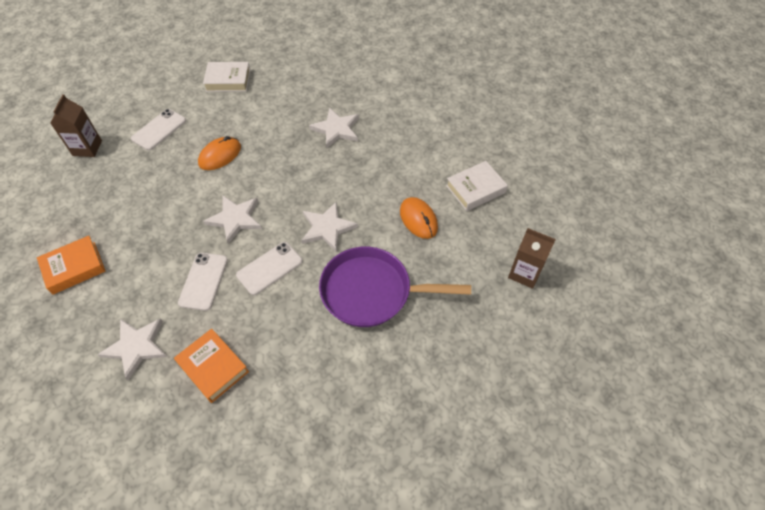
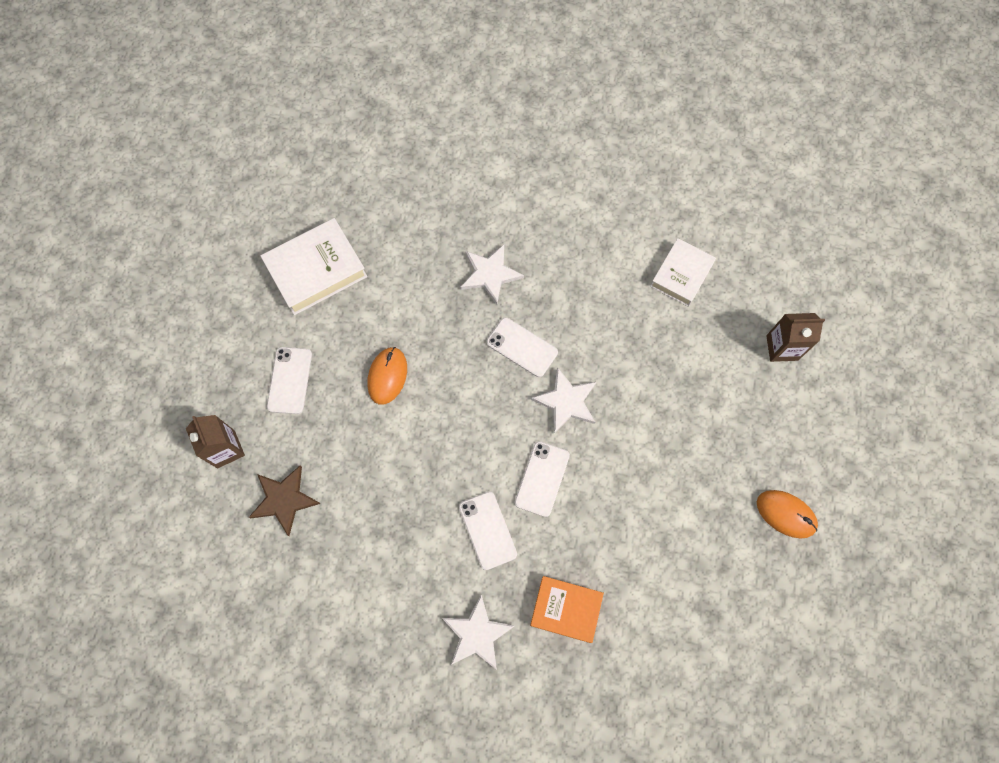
camera: 30 degrees left, 15 degrees up
orange book [37,236,105,294] -> none
white book [203,62,251,92] -> white book [261,218,367,315], size x1.50
white star [203,196,262,244] -> none
purple pan [319,247,471,327] -> none
orange mouse [400,197,438,239] -> orange mouse moved to [757,490,818,538]
none -> brown star [249,465,321,536]
none -> white phone [487,317,558,377]

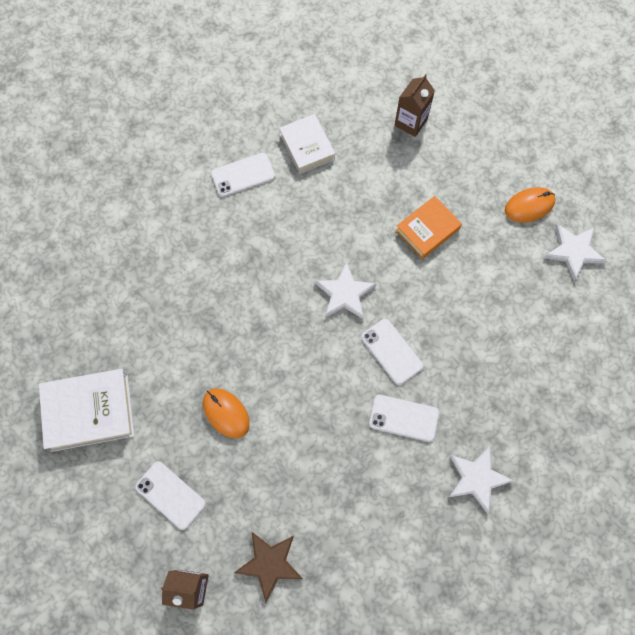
camera: 55 degrees left, 0 degrees up
white book [261,218,367,315] -> white book turned 75 degrees clockwise [39,369,135,452]
white star [460,245,524,305] -> white star moved to [544,224,607,281]
white phone [487,317,558,377] -> white phone moved to [211,153,275,197]
orange book [530,576,604,643] -> orange book moved to [395,196,462,259]

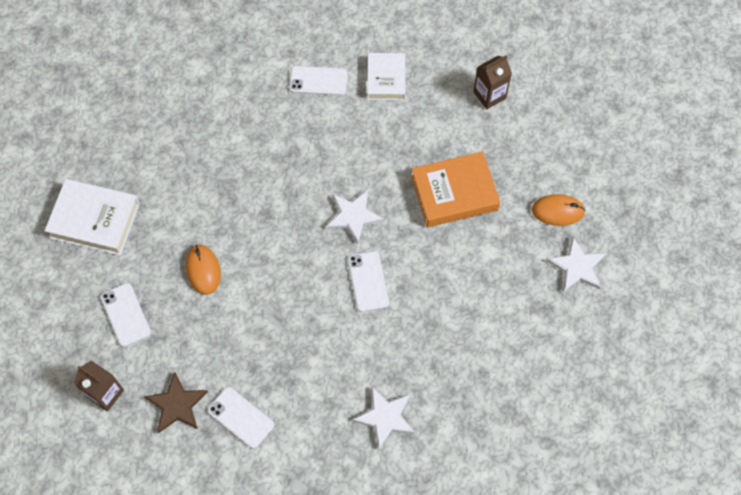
camera: 25 degrees right, 5 degrees down
white phone [369,395,439,442] -> white phone moved to [208,387,274,449]
orange book [395,196,462,259] -> orange book [411,151,500,227], size x1.50

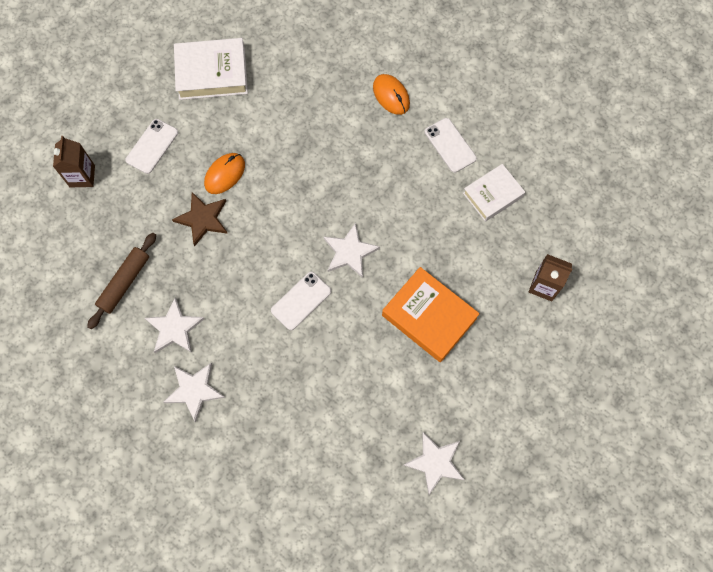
camera: 55 degrees right, 5 degrees up
white book [44,179,140,256] -> white book turned 75 degrees counterclockwise [174,38,248,100]
brown star [145,372,208,433] -> brown star moved to [172,192,228,246]
white phone [208,387,274,449] -> brown rolling pin [87,233,156,329]
orange mouse [532,194,586,226] -> orange mouse moved to [373,74,410,115]
none -> white star [145,297,205,353]

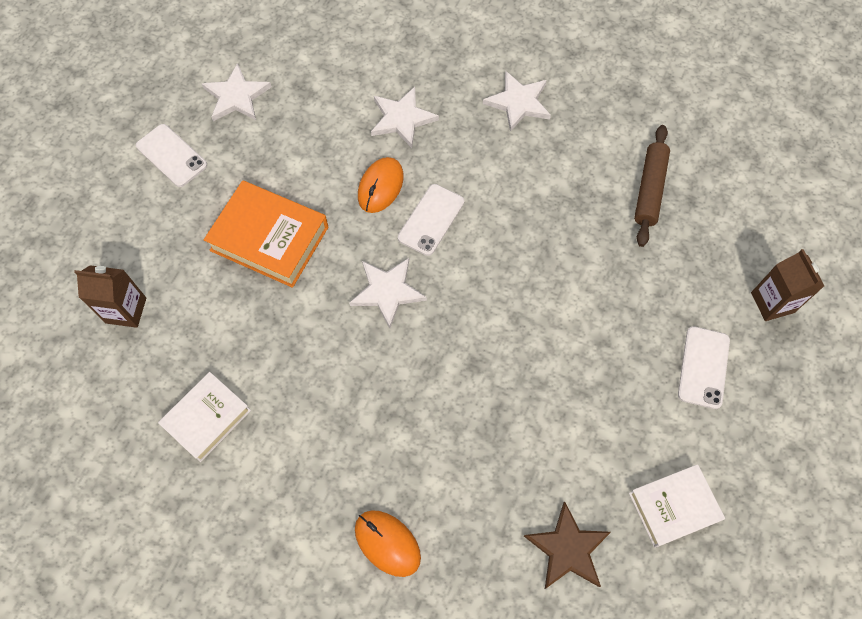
camera: 165 degrees right, 5 degrees down
white star [145,297,205,353] -> white star moved to [371,87,439,148]
brown star [172,192,228,246] -> brown star moved to [524,502,611,589]
white book [174,38,248,100] -> white book [629,464,725,548], size x0.67
orange mouse [204,153,245,194] -> orange mouse moved to [358,157,404,213]
white phone [425,118,477,173] -> white phone moved to [136,124,207,187]

